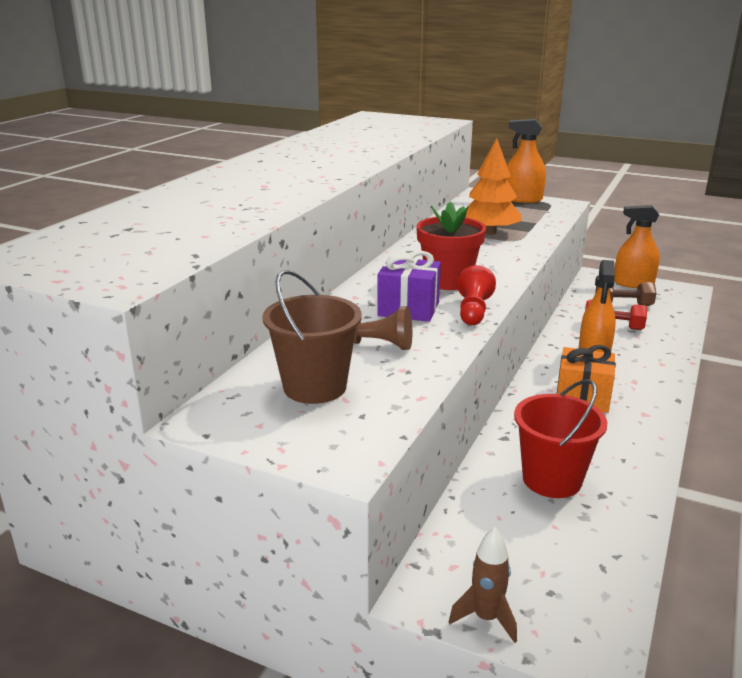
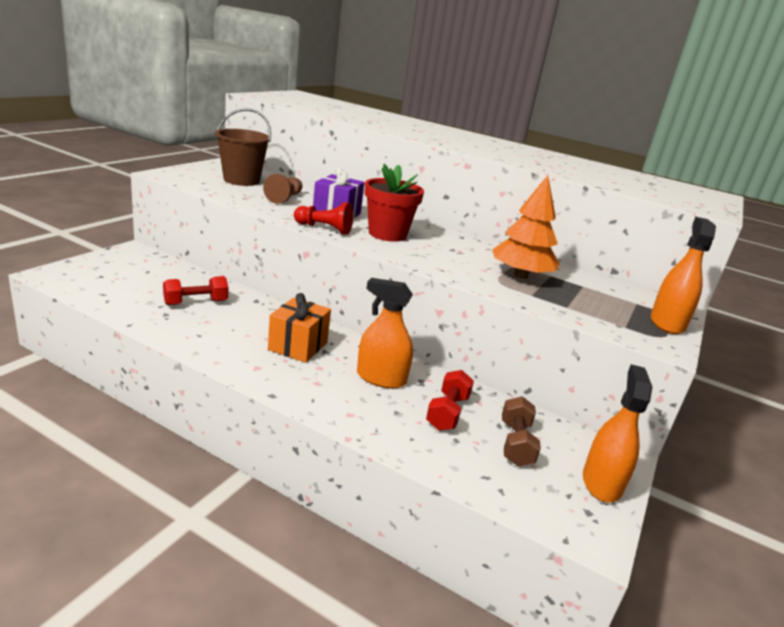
camera: 90 degrees right, 0 degrees up
brown rocket [449,527,517,643] -> none
red bucket [514,379,607,498] -> red dumbbell [163,276,228,305]

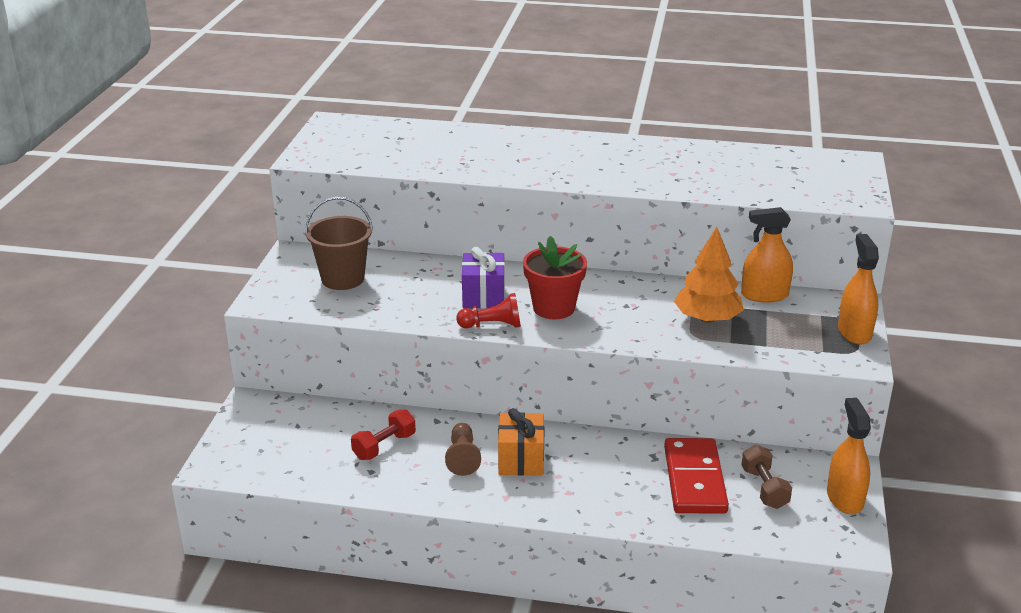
camera: 15 degrees left, 5 degrees up
brown pawn [263,174,302,204] -> brown pawn moved to [445,423,481,476]
orange spray bottle [357,278,413,388] -> orange spray bottle moved to [741,207,793,303]
red dumbbell [426,370,474,431] -> red domino [664,438,729,514]

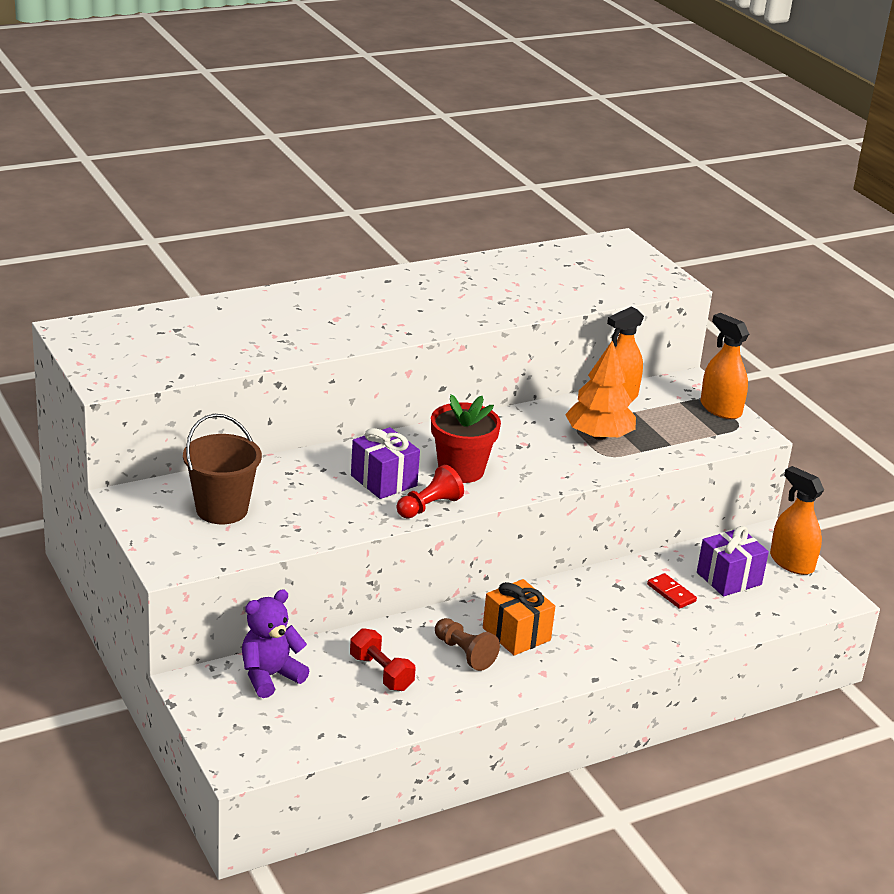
camera: 40 degrees left, 0 degrees up
red dumbbell [351,409,416,460] -> red dumbbell turned 45 degrees counterclockwise [350,628,416,691]
red domino [664,438,729,514] -> red domino [647,573,697,609], size x0.46
brown dumbbell [741,445,792,509] -> purple gift [697,526,769,596]
none -> purple teddy bear [242,589,309,698]

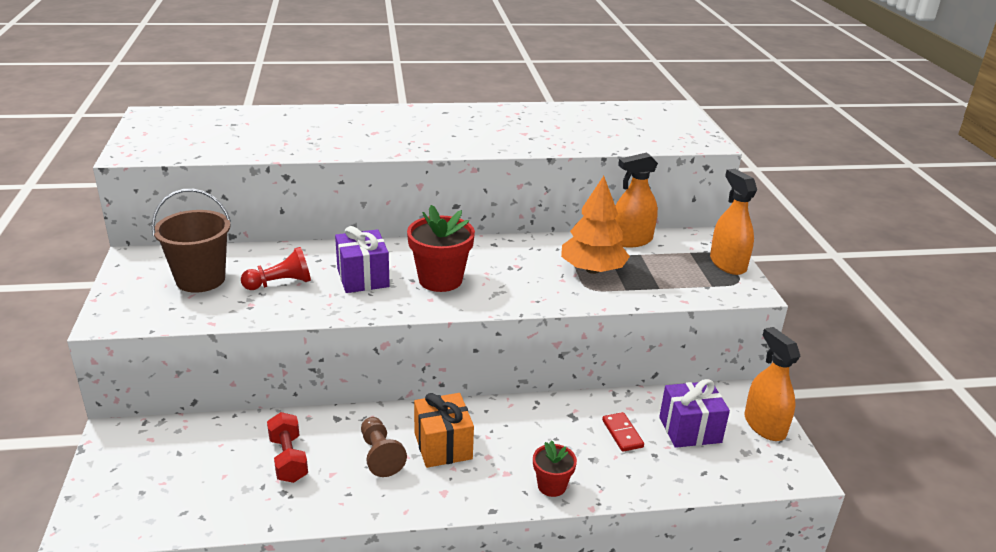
camera: 20 degrees right, 0 degrees up
purple teddy bear [242,589,309,698] -> none
red pawn [396,465,464,518] -> red pawn moved to [241,247,311,290]
none -> red flower pot [533,440,577,497]

